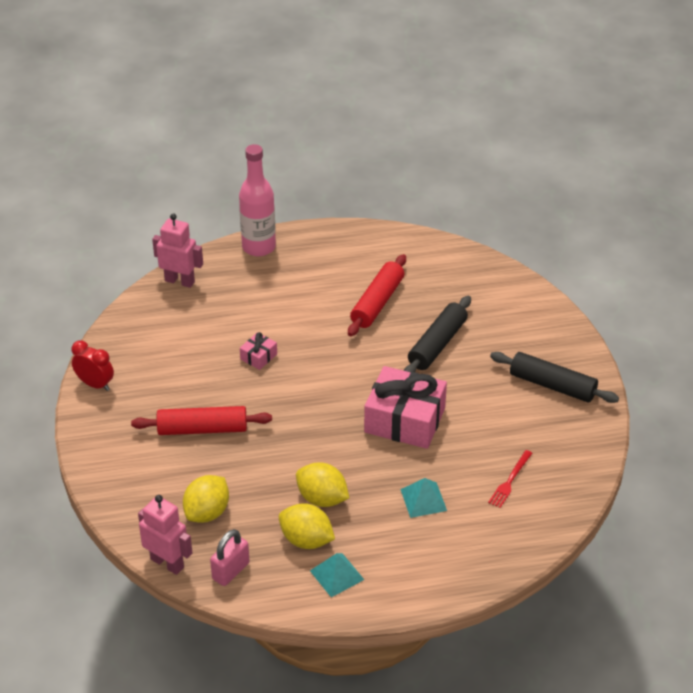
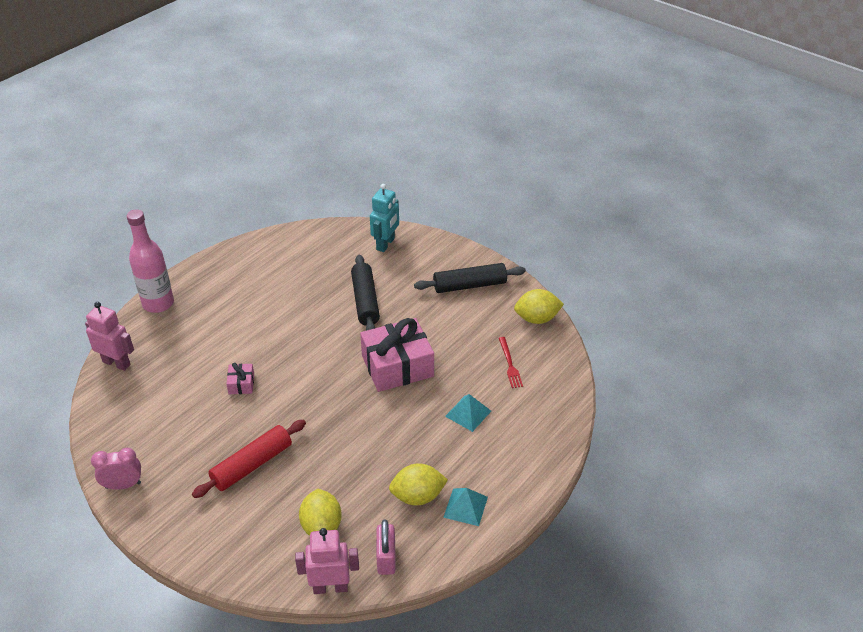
camera: 40 degrees left, 0 degrees up
red clock [71,340,114,391] -> pink clock [91,448,141,490]
pink robot [152,213,203,288] -> pink robot turned 45 degrees clockwise [85,302,134,371]
yellow lemon [296,462,349,507] -> yellow lemon moved to [514,289,564,324]
red rolling pin [348,254,406,336] -> none
none -> turquoise robot [370,184,399,252]

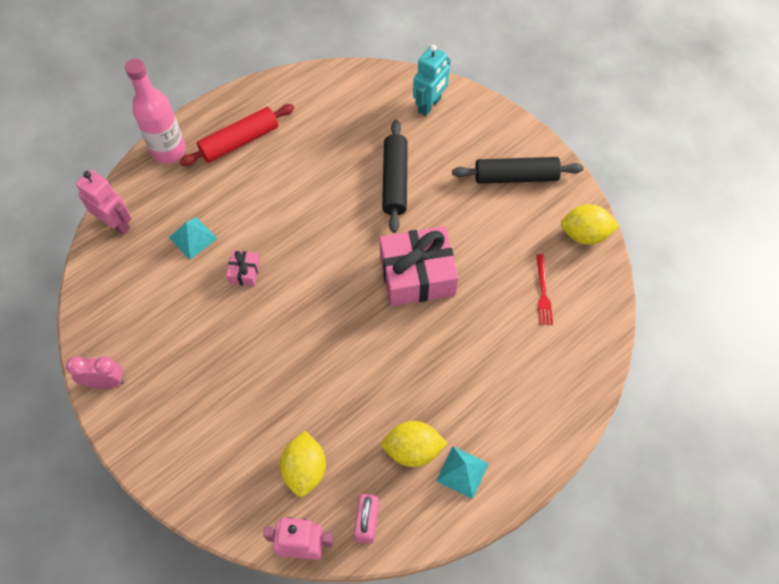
camera: 10 degrees right, 20 degrees up
red rolling pin [192,420,306,498] -> red rolling pin moved to [179,104,294,166]
turquoise pyramid [445,394,491,432] -> turquoise pyramid moved to [169,217,218,260]

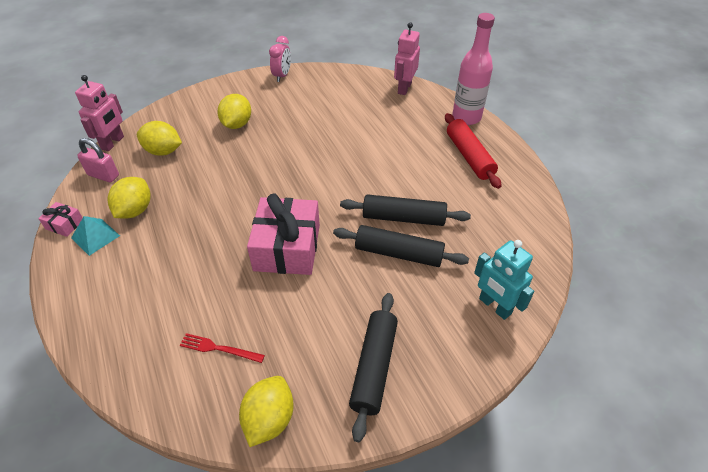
camera: 105 degrees right, 15 degrees down
pink robot [76,170,131,235] -> pink robot turned 150 degrees clockwise [394,22,420,95]
turquoise pyramid [169,217,218,260] -> none
pink gift [226,250,260,286] -> pink gift moved to [38,202,83,237]
none -> yellow lemon [217,94,251,129]
none -> black rolling pin [340,194,471,226]

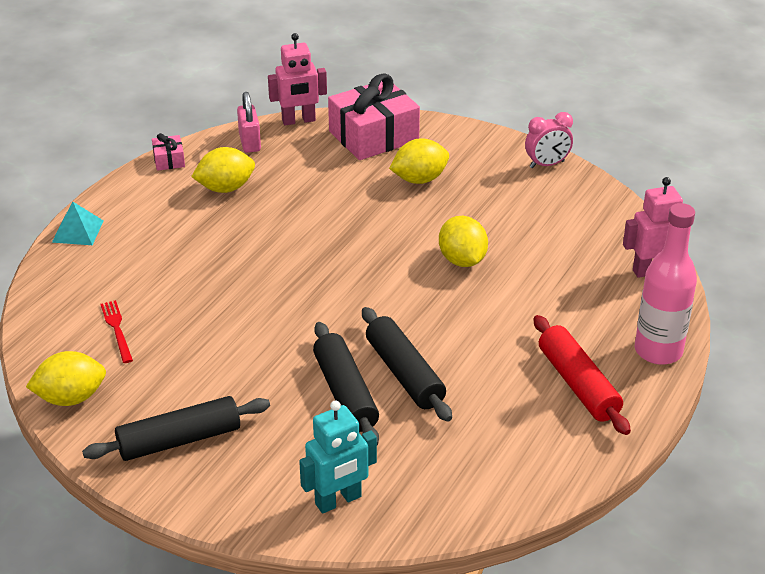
camera: 55 degrees right, 10 degrees down
turquoise pyramid [71,216,120,256] -> turquoise pyramid moved to [52,202,104,245]
yellow lemon [137,121,182,156] -> yellow lemon moved to [439,216,488,267]
pink gift [247,193,320,275] -> pink gift moved to [328,73,420,160]
red rolling pin [445,113,501,189] -> red rolling pin turned 60 degrees counterclockwise [534,315,631,435]
turquoise robot [474,240,534,320] -> turquoise robot turned 135 degrees counterclockwise [299,400,377,513]

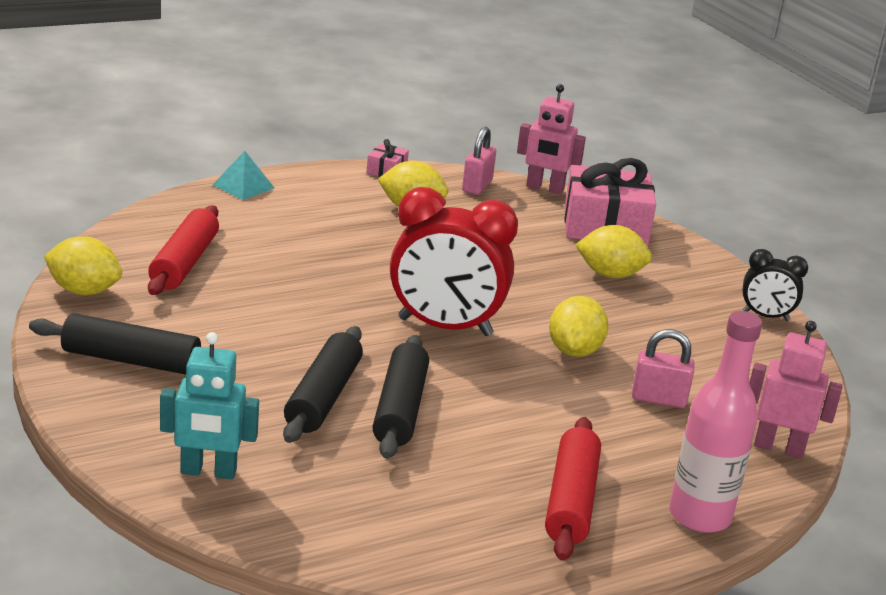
camera: 30 degrees right, 10 degrees down
red fork [100,300,133,363] -> red rolling pin [148,205,219,295]
pink clock [525,112,573,168] -> black clock [742,249,808,321]
none -> red clock [390,187,518,336]
none -> pink padlock [632,329,695,408]

